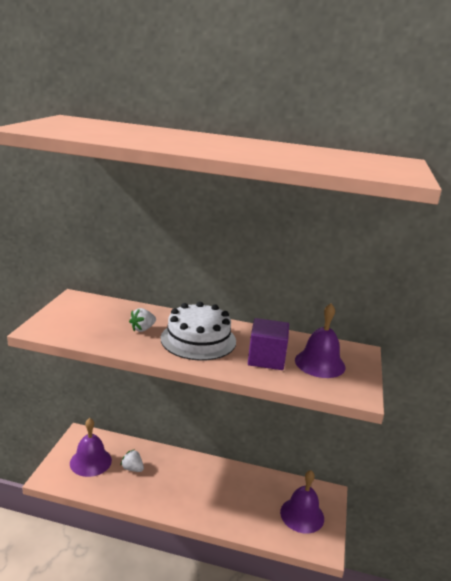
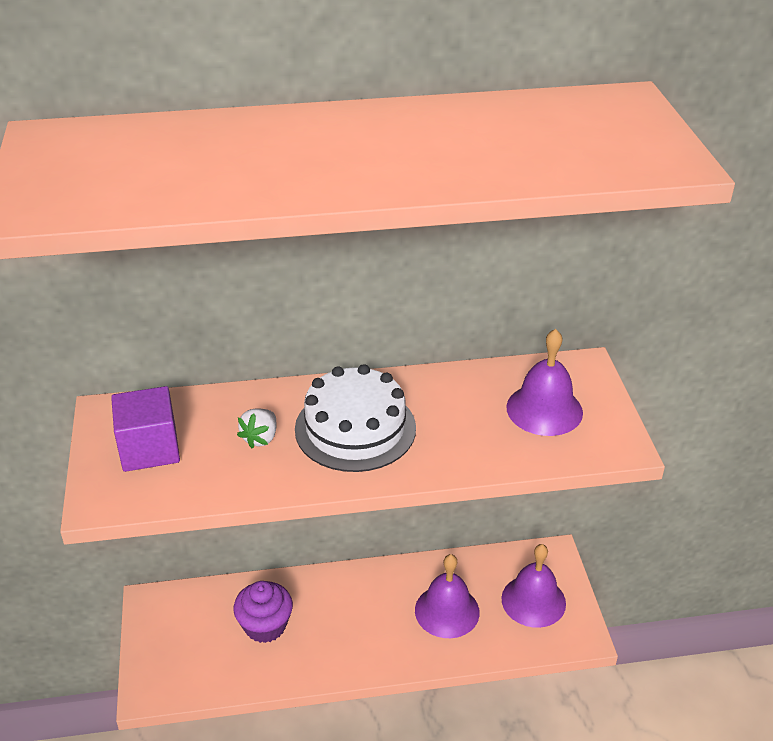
camera: 20 degrees left, 15 degrees up
purple bell [70,418,112,477] -> purple bell moved to [415,554,480,638]
white strawberry [121,449,144,472] -> purple cupcake [233,581,293,643]
purple cube [248,318,289,370] -> purple cube moved to [111,386,180,472]

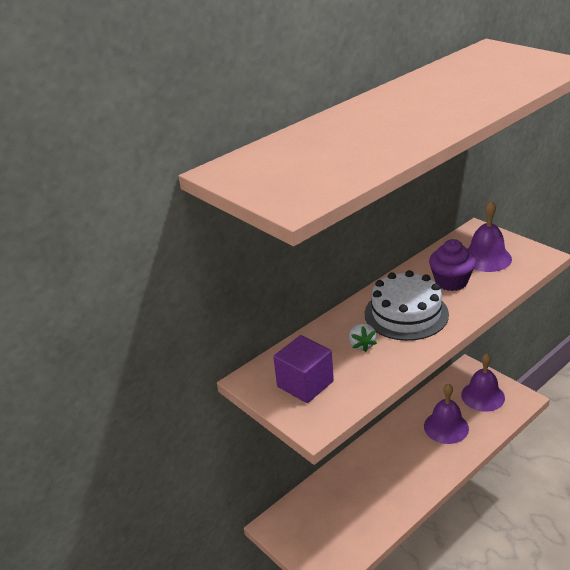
camera: 30 degrees left, 5 degrees down
purple cupcake [233,581,293,643] -> purple cupcake moved to [429,239,476,291]

